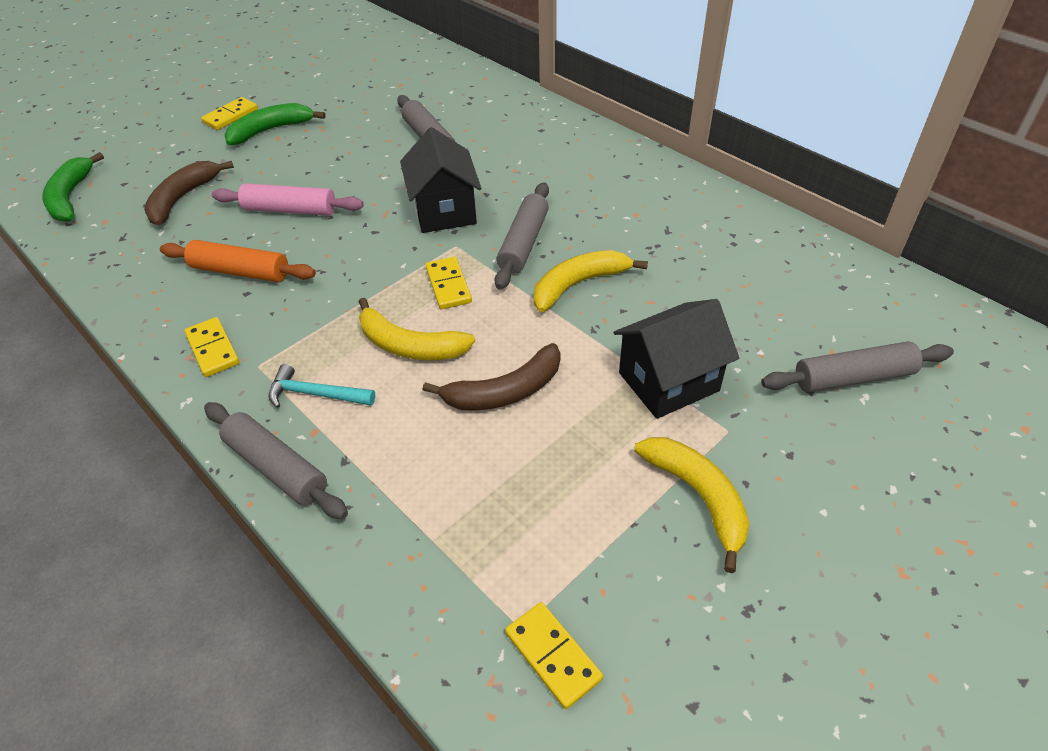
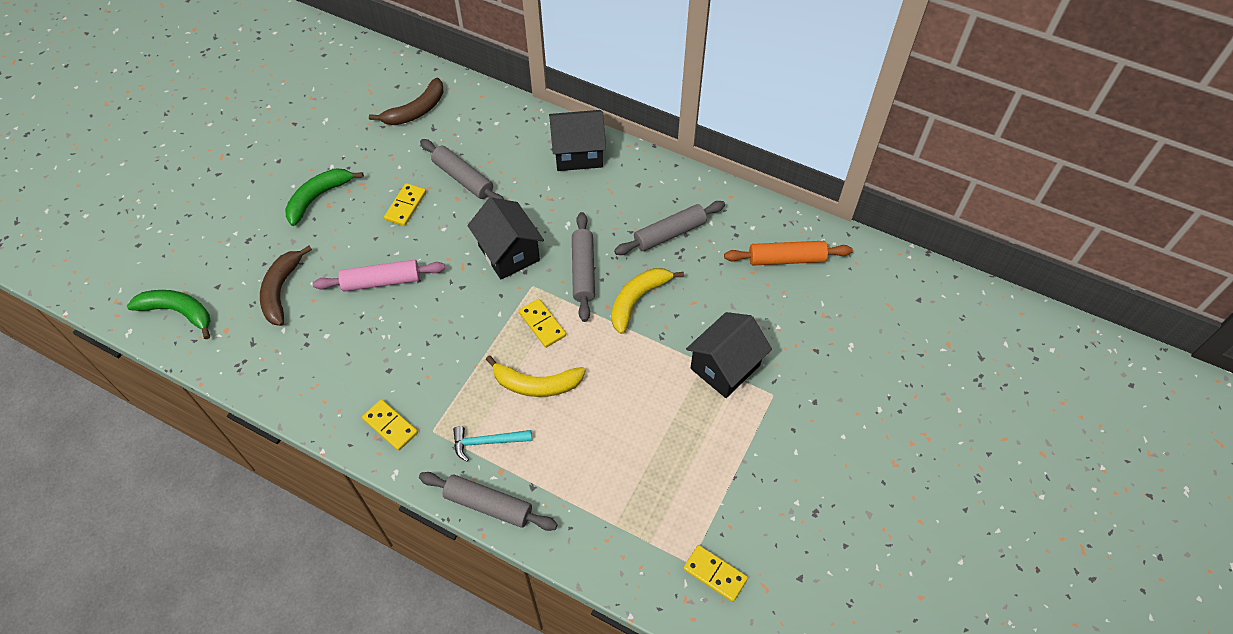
camera: 20 degrees left, 10 degrees up
green banana [42,152,104,222] -> green banana turned 135 degrees clockwise [127,290,211,339]
orange rolling pin [160,240,316,282] -> orange rolling pin moved to [724,241,853,266]
yellow domino [201,97,258,130] -> yellow domino moved to [384,183,426,226]
brown banana [423,343,560,411] -> brown banana moved to [369,78,443,125]
yellow banana [634,437,749,573] -> none
grey rolling pin [761,341,954,393] -> grey rolling pin moved to [614,201,725,255]
none -> black house [549,110,606,171]

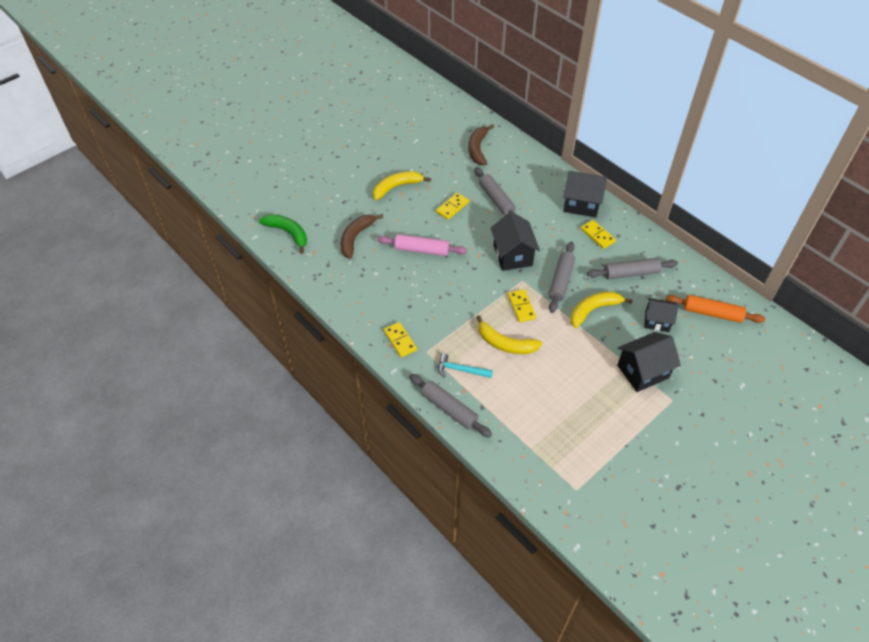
camera: 20 degrees right, 5 degrees down
green banana [285,169,364,226] -> yellow banana [373,171,431,200]
brown banana [369,78,443,125] -> brown banana turned 120 degrees clockwise [469,124,494,165]
yellow domino [683,545,748,602] -> yellow domino moved to [581,220,616,249]
none -> black house [644,298,679,332]

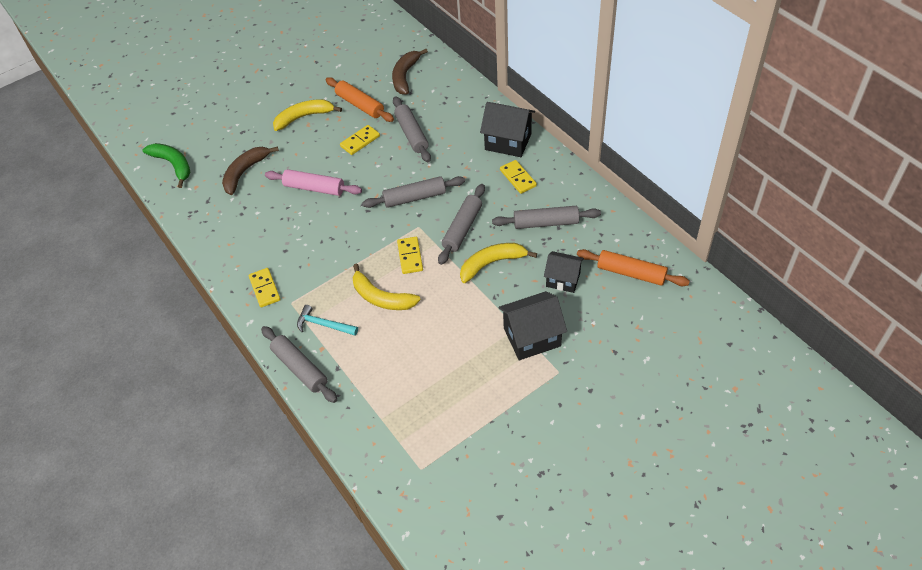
camera: 10 degrees right, 0 degrees up
black house [491,212,540,271] -> grey rolling pin [362,176,465,208]
none -> orange rolling pin [326,77,394,122]

